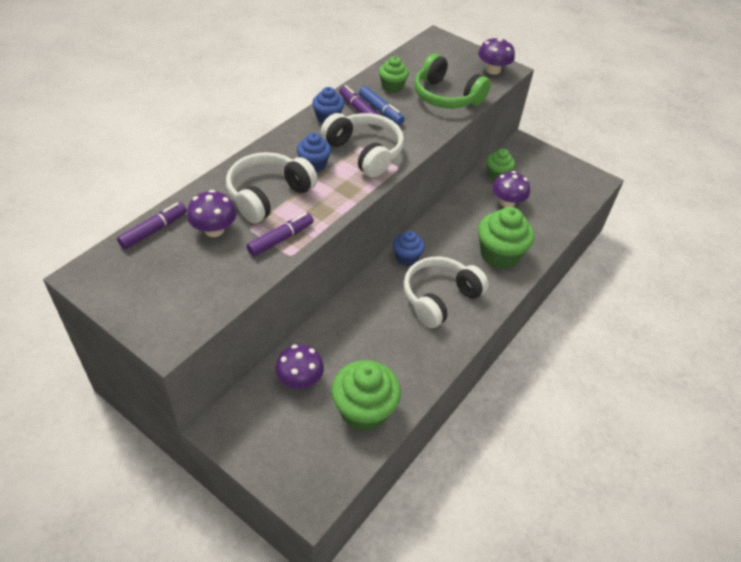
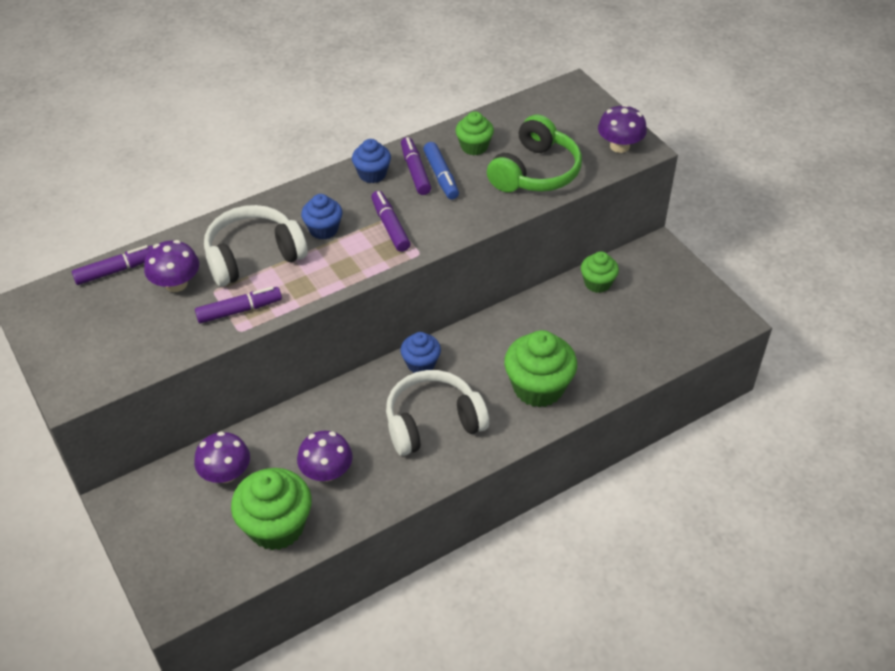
camera: 25 degrees right, 0 degrees up
white headphones [321,113,404,178] -> purple marker [371,191,411,252]
green headphones [415,54,491,109] -> green headphones turned 120 degrees counterclockwise [487,115,582,192]
purple mushroom [492,171,530,207] -> purple mushroom moved to [297,431,353,482]

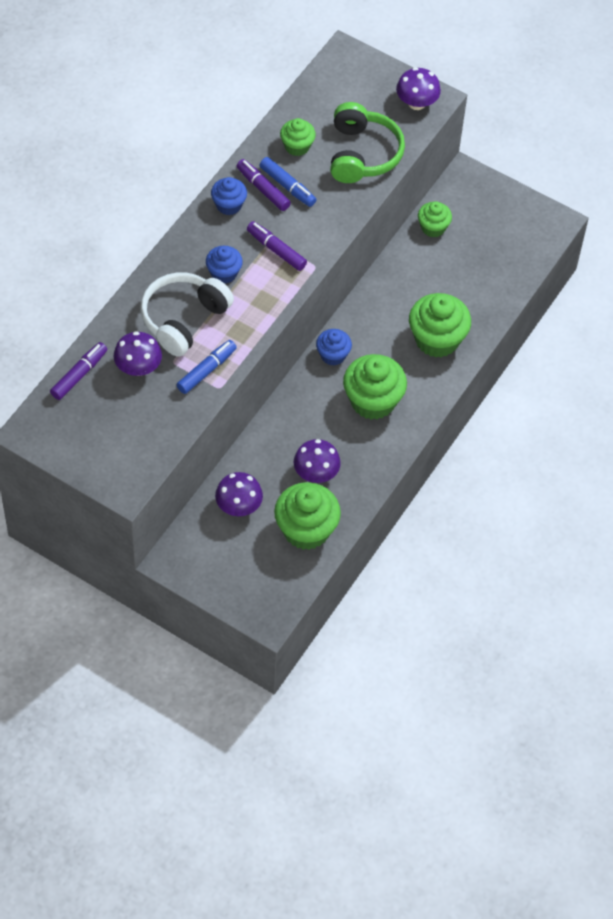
camera: 30 degrees left, 10 degrees up
purple marker [195,287,282,324] -> blue marker [177,340,237,394]
white headphones [386,370,489,456] -> green cupcake [343,354,407,420]

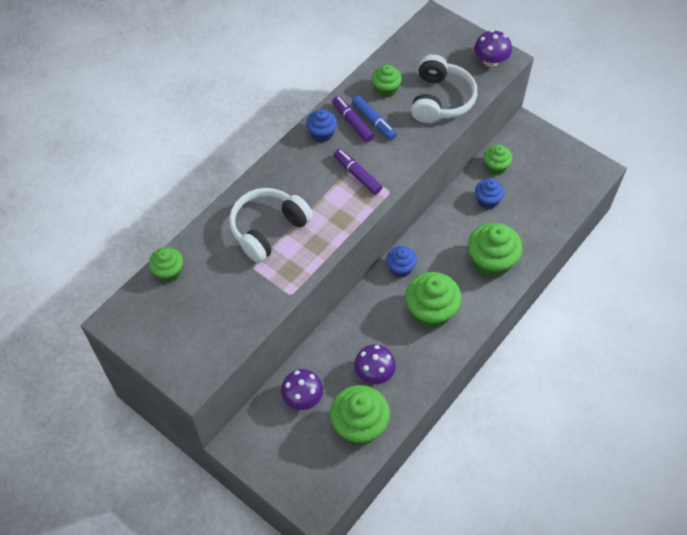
camera: 10 degrees right, 0 degrees up
purple marker [50,342,107,400] -> green cupcake [149,247,183,282]
purple mushroom [114,331,162,376] -> none
blue marker [177,340,237,394] -> none
blue cupcake [206,246,243,284] -> blue cupcake moved to [475,179,505,209]
green headphones [330,102,405,183] -> white headphones [411,54,477,123]

